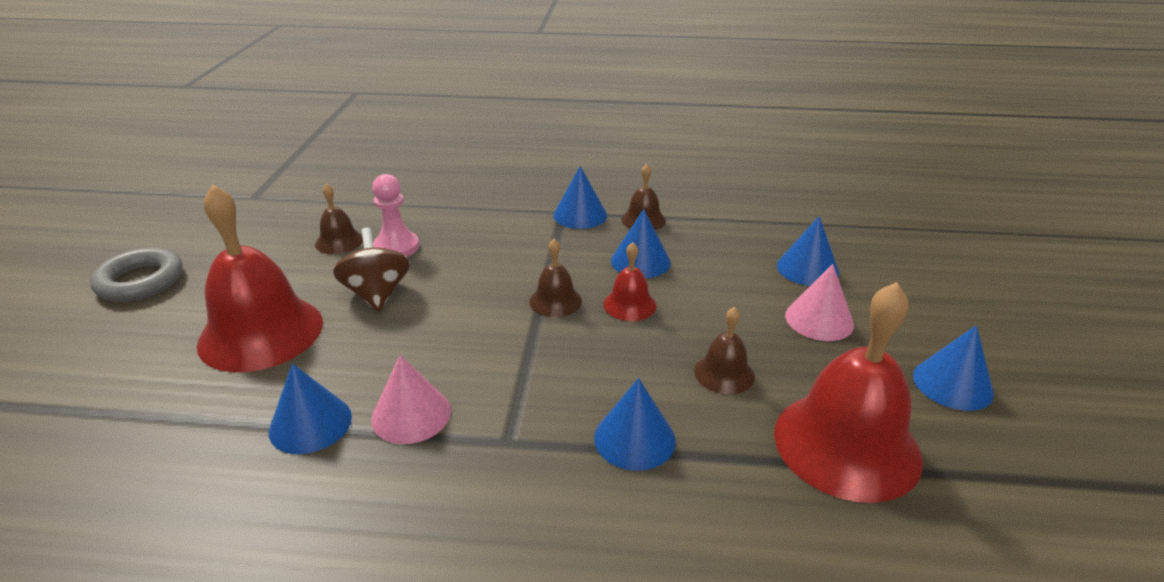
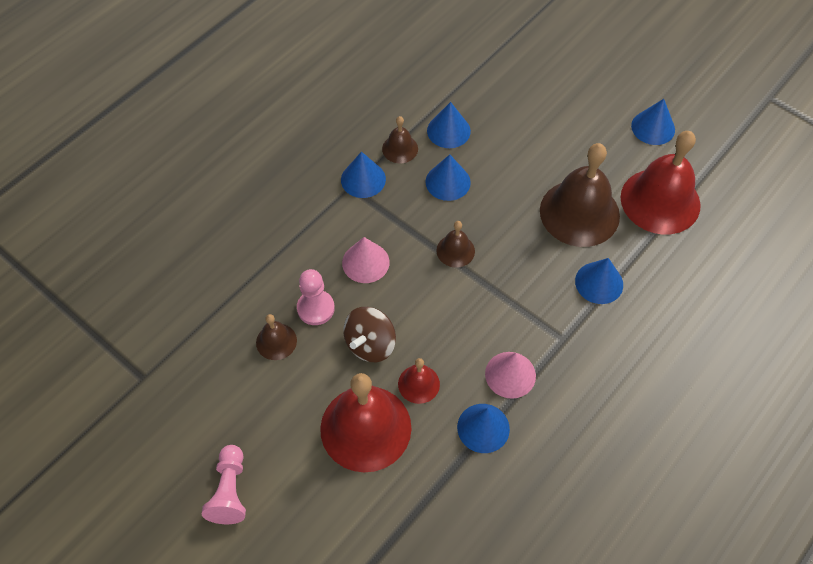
camera: 55 degrees left, 25 degrees up
grey ring [90,248,182,302] -> pink pawn [202,445,246,524]
brown spinning top [333,228,410,312] -> brown spinning top turned 75 degrees counterclockwise [343,307,396,362]
red bell [603,242,656,321] -> red bell moved to [398,358,440,404]
brown bell [694,307,755,394] -> brown bell [540,143,620,247], size x2.12
blue cone [777,216,839,286] -> blue cone moved to [427,102,471,148]
pink cone [785,264,854,341] -> pink cone moved to [342,237,390,283]

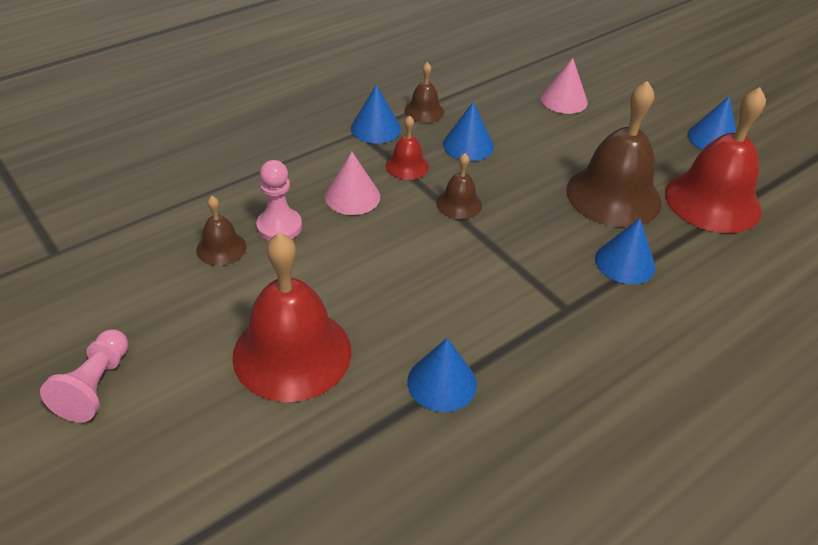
camera: 10 degrees right, 15 degrees down
brown spinning top [343,307,396,362] -> none
red bell [398,358,440,404] -> red bell moved to [386,115,429,180]
blue cone [427,102,471,148] -> none
pink cone [485,352,536,399] -> pink cone moved to [540,58,588,114]

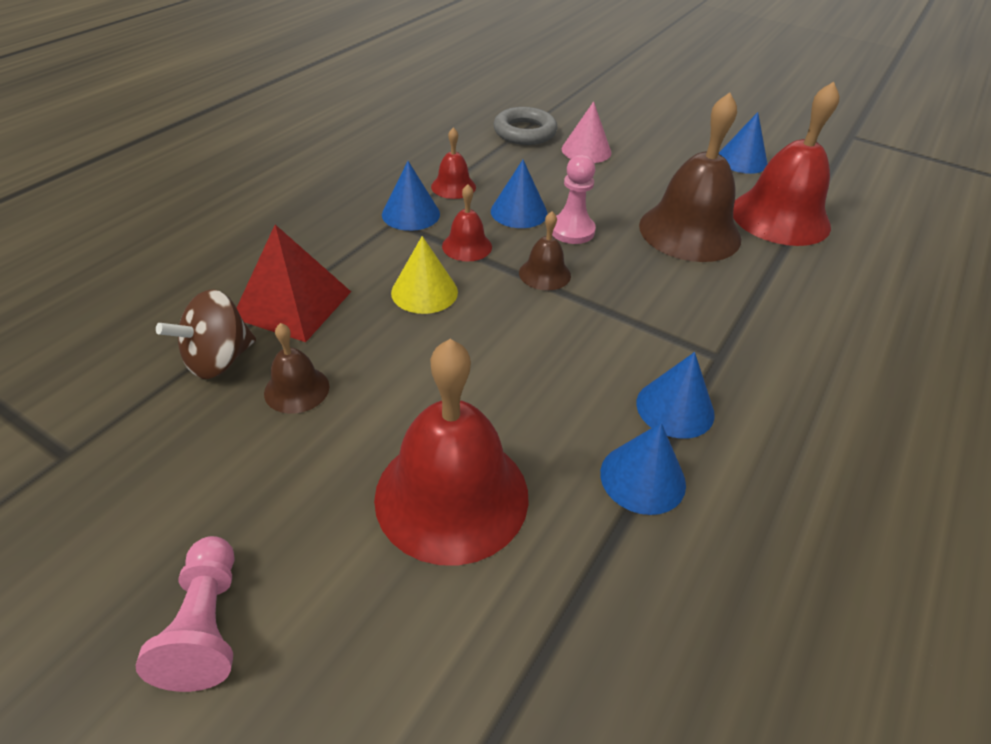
camera: 20 degrees left, 0 degrees up
pink pawn [256,160,302,241] -> pink pawn moved to [552,154,596,244]
pink cone [325,152,380,215] -> yellow cone [391,236,458,314]
brown bell [405,62,444,123] -> red bell [431,127,476,199]
blue cone [595,218,655,284] -> blue cone moved to [636,352,715,439]
none -> brown spinning top [156,289,256,379]
none -> red pyramid [237,225,351,342]
none -> grey ring [494,107,557,145]

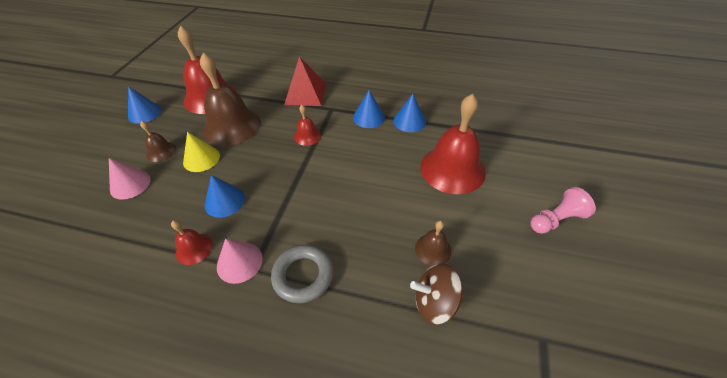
camera: 105 degrees left, 5 degrees up
brown spinning top [156,289,256,379] -> brown spinning top turned 150 degrees clockwise [410,263,463,325]
red pyramid [237,225,351,342] -> red pyramid moved to [284,56,326,106]
blue cone [382,161,440,231] -> pink cone [217,238,263,284]
yellow cone [391,236,458,314] -> yellow cone moved to [183,132,220,172]
red bell [442,184,492,261] -> red bell moved to [294,105,321,146]
grey ring [494,107,557,145] -> grey ring moved to [271,245,333,303]
brown bell [519,211,571,290] -> brown bell moved to [140,121,176,162]
pink pawn [552,154,596,244] -> none

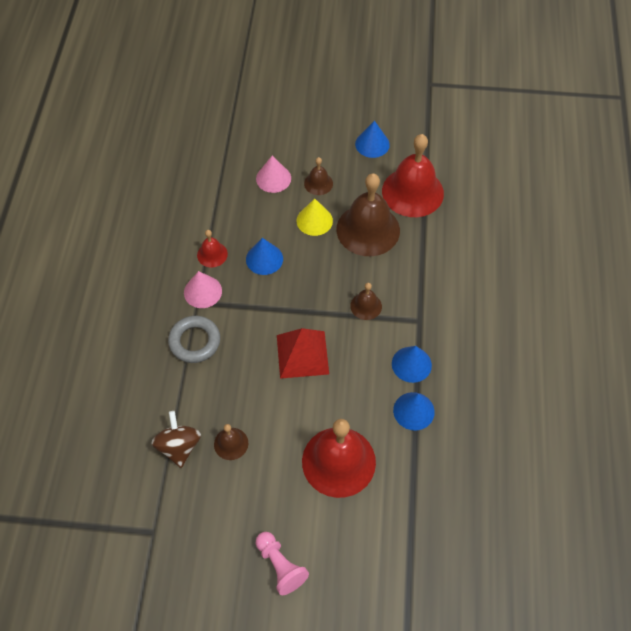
camera: 80 degrees right, 10 degrees up
red pyramid [284,56,326,106] -> red pyramid moved to [277,328,329,379]
red bell [294,105,321,146] -> brown bell [350,283,382,320]

